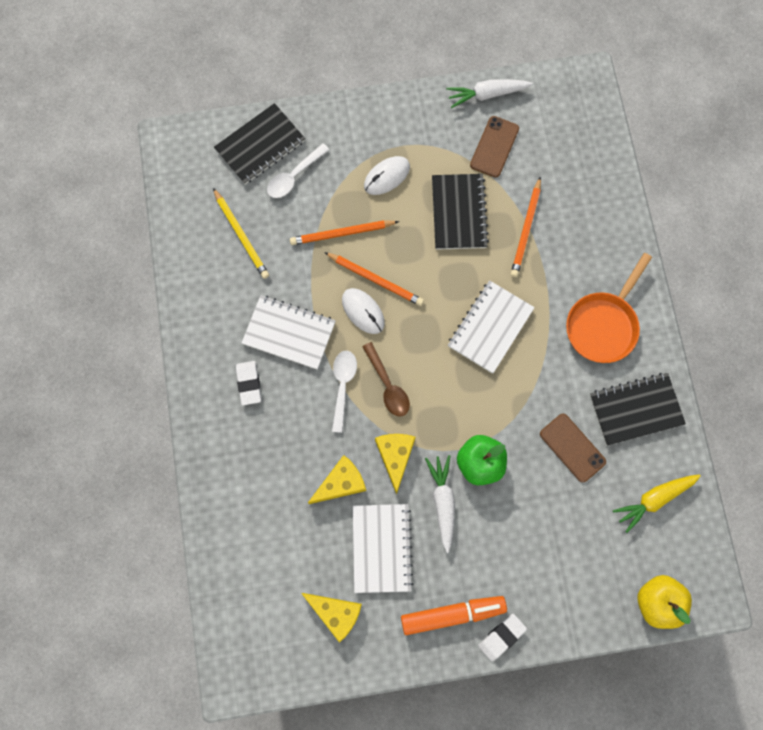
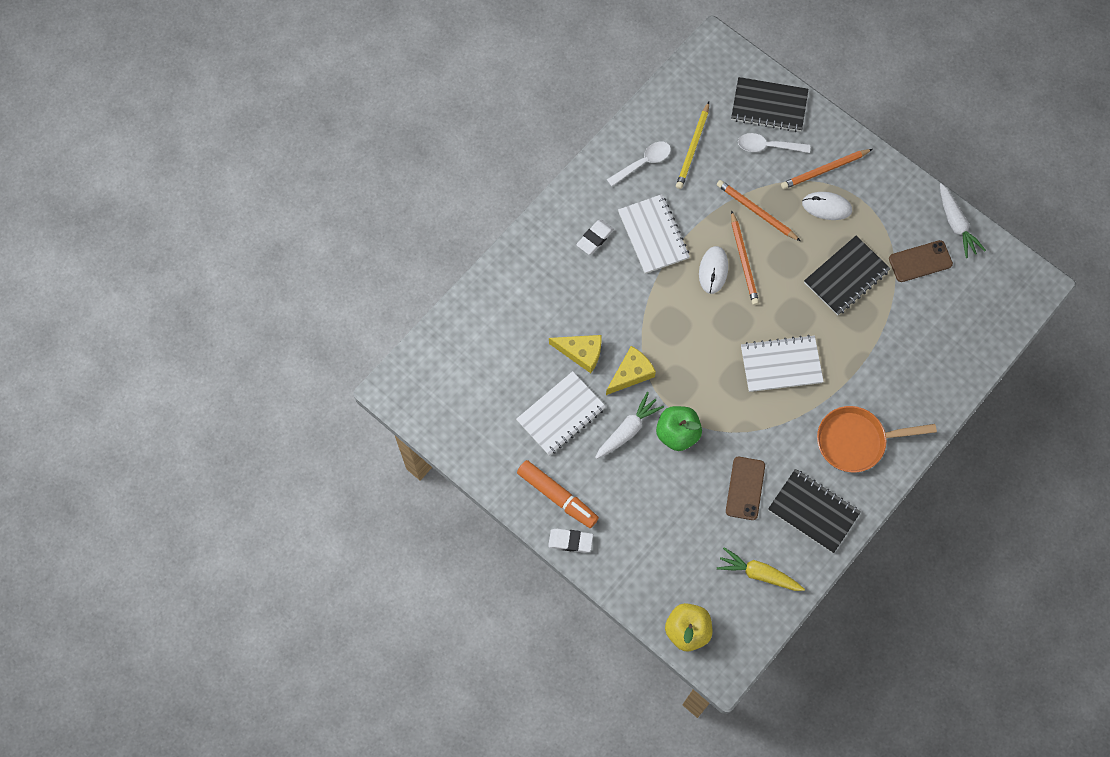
camera: 50 degrees right, 5 degrees down
yellow cheese [301,593,362,643] -> none
white spoon [332,351,357,433] -> white spoon moved to [607,142,671,186]
brown spoon [362,342,410,417] -> none
white carrot [446,79,533,108] -> white carrot turned 150 degrees counterclockwise [940,183,986,258]
orange pencil [511,177,541,277] -> orange pencil moved to [781,149,872,189]

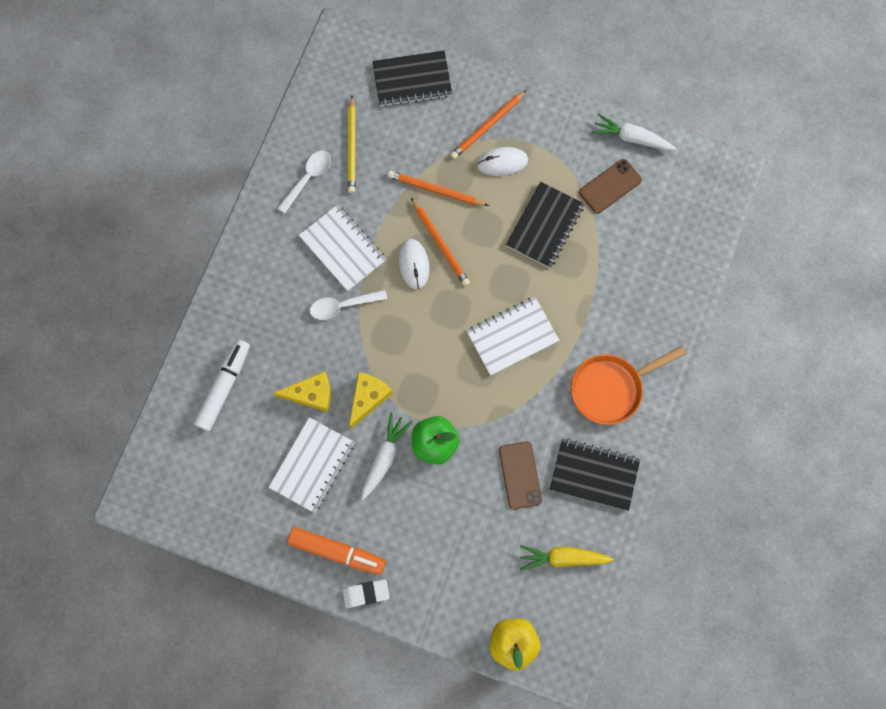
camera: 20 degrees left, 5 degrees up
white eraser [576,219,614,255] -> none
white spoon [738,133,810,153] -> white spoon moved to [310,290,387,320]
white carrot [940,183,986,258] -> white carrot turned 150 degrees clockwise [592,114,676,150]
none -> white marker [194,339,250,431]

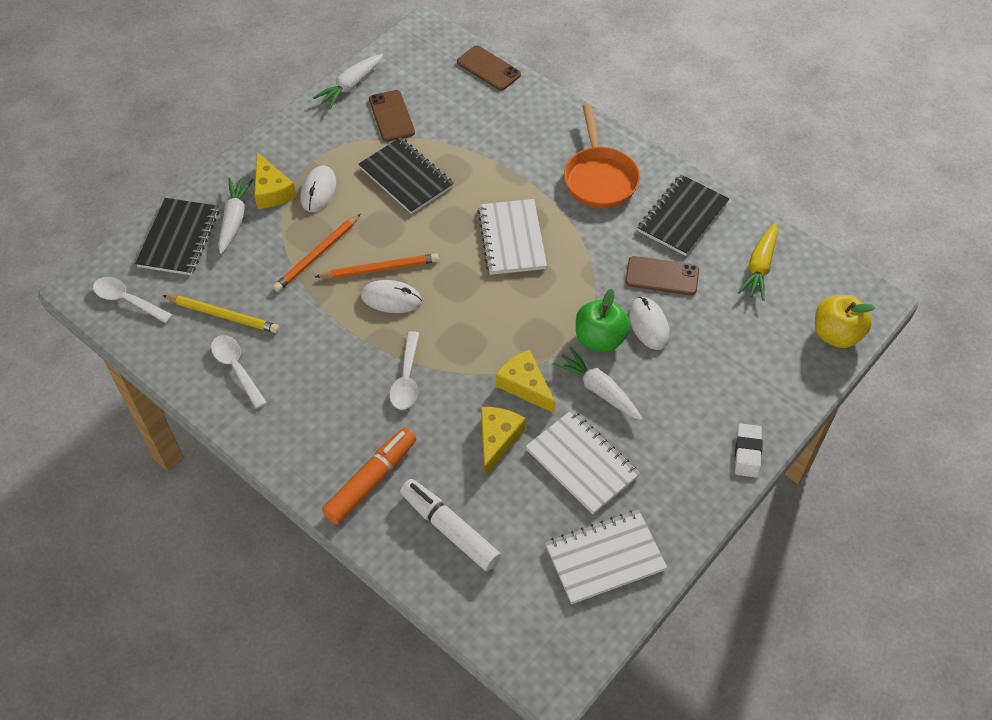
camera: 70 degrees left, 20 degrees down
orange marker [288,527,386,575] -> orange marker moved to [322,427,416,524]
white notebook [299,205,386,291] -> white notebook moved to [545,510,667,604]
orange pencil [450,90,527,159] -> yellow cheese [254,152,296,209]
none -> white spoon [93,277,173,323]
none -> white carrot [218,178,254,254]
none -> brown phone [457,46,521,91]
none -> white mouse [629,297,669,350]

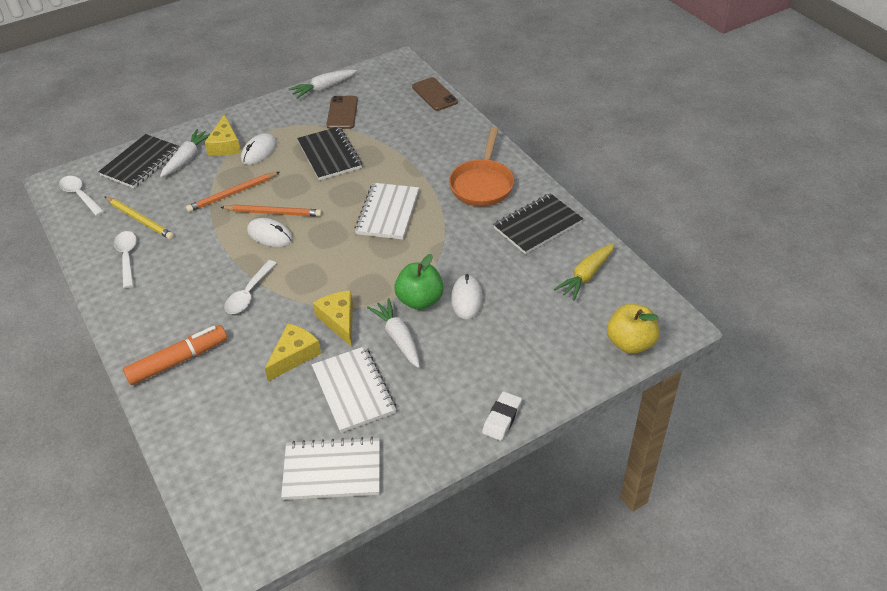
camera: 20 degrees right, 10 degrees down
white marker [400,479,501,571] -> none
brown phone [625,256,699,295] -> none

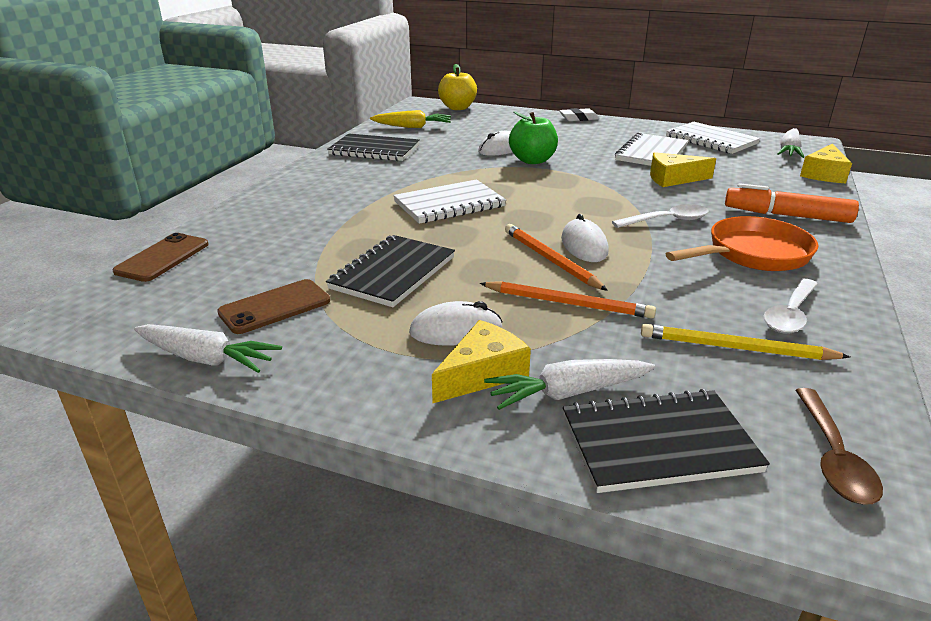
camera: 130 degrees left, 15 degrees down
white spoon [59,176,104,216] -> brown spoon [795,388,883,505]
yellow pencil [105,197,174,240] -> yellow pencil turned 75 degrees counterclockwise [641,324,850,360]
yellow cheese [313,291,353,347] -> yellow cheese moved to [800,144,852,183]
white carrot [367,298,420,368] -> white carrot moved to [777,128,804,158]
orange pan [449,127,514,206] -> orange pan moved to [666,216,819,271]

